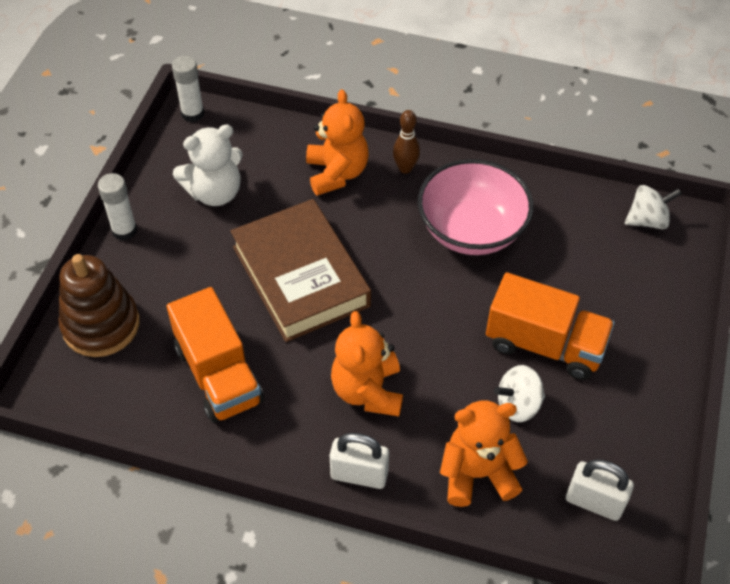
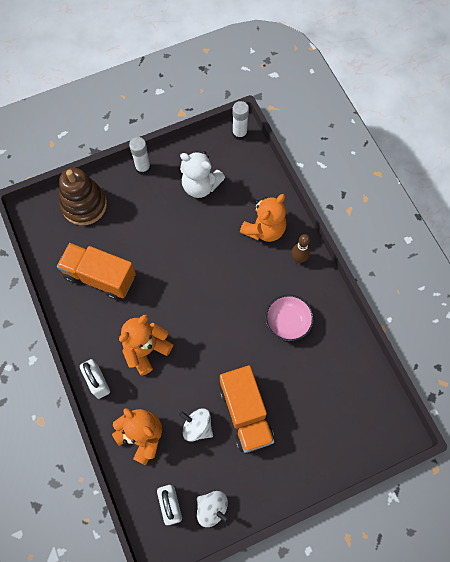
camera: 50 degrees right, 15 degrees up
orange truck [167,287,264,423] -> orange truck turned 90 degrees clockwise [57,243,136,300]
brown book [230,199,371,342] -> none
pink bowl [418,159,533,255] -> pink bowl [265,295,314,341], size x0.63
white spinning top [625,185,682,229] -> white spinning top moved to [197,491,230,527]

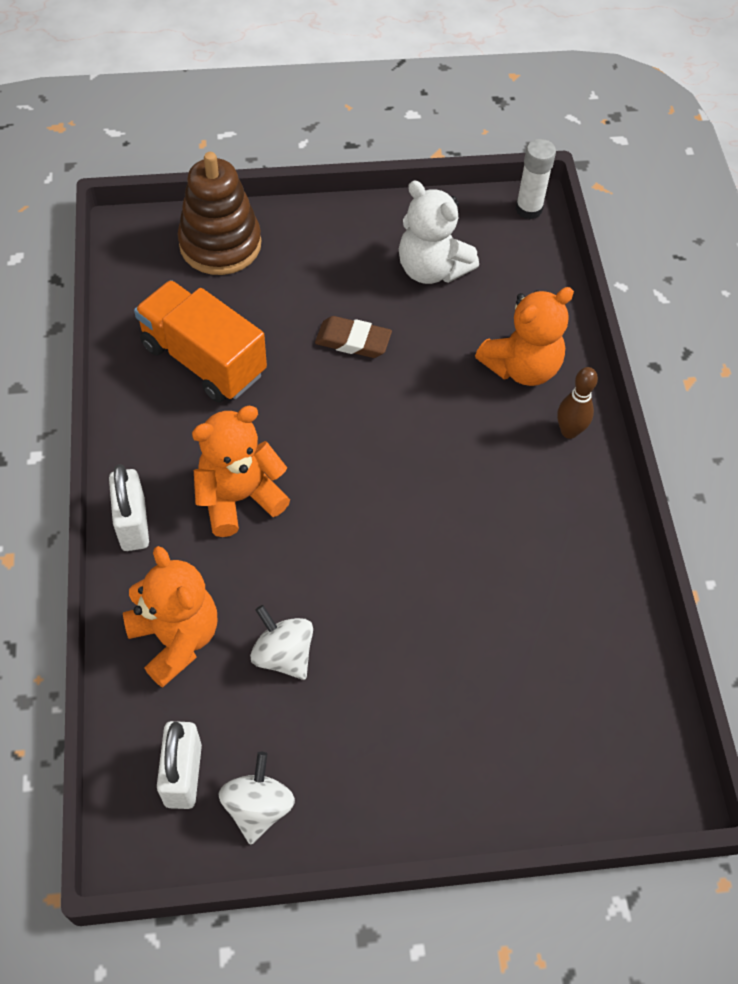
camera: 15 degrees right, 10 degrees down
white glue stick [129,137,151,175] -> none
white spinning top [197,491,230,527] -> white spinning top turned 135 degrees counterclockwise [218,752,295,845]
orange truck [220,365,274,453] -> none
pink bowl [265,295,314,341] -> none
none -> brown eraser [315,316,392,358]

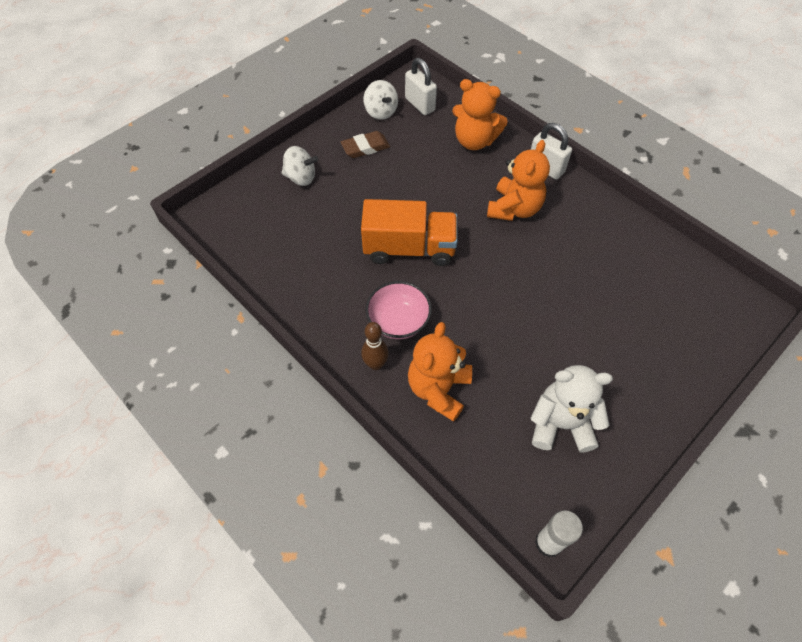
camera: 145 degrees right, 0 degrees up
orange truck [134,280,267,403] -> orange truck moved to [361,199,457,266]
brown stacking toy [178,152,261,275] -> none
white spinning top [250,605,313,680] -> white spinning top moved to [282,146,318,186]
brown eraser [315,316,392,358] -> brown eraser moved to [341,131,390,158]
none -> pink bowl [366,281,432,339]

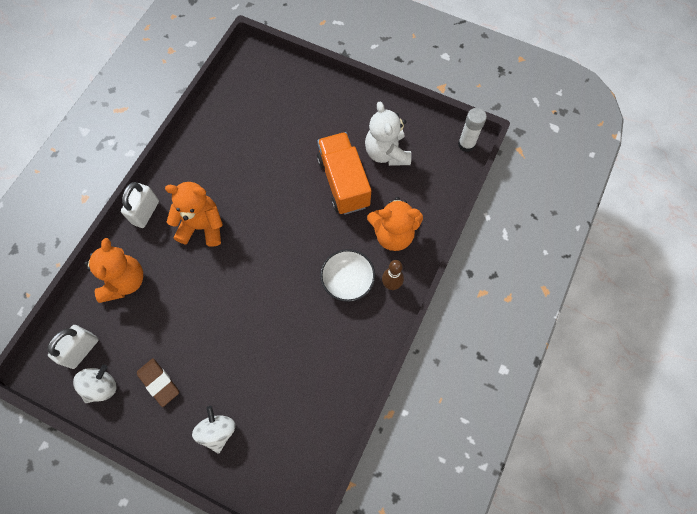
camera: 110 degrees left, 10 degrees up
orange truck [361,199,457,266] -> orange truck moved to [317,132,371,215]
pink bowl [366,281,432,339] -> white bowl [320,249,375,302]

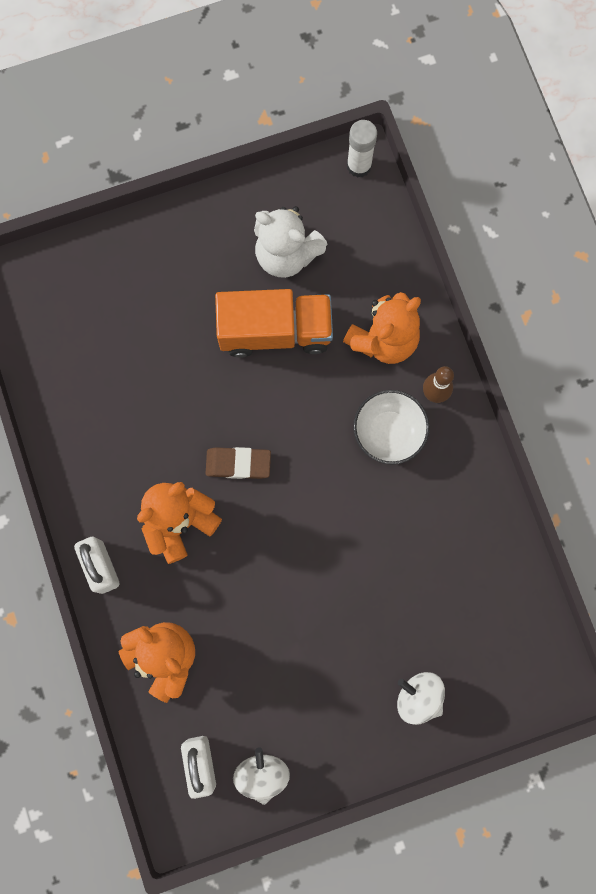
camera: 45 degrees left, 10 degrees up
brown eraser [137,358,179,407] -> brown eraser moved to [206,447,271,479]
orange truck [317,132,371,215] -> orange truck turned 150 degrees clockwise [215,289,333,358]

